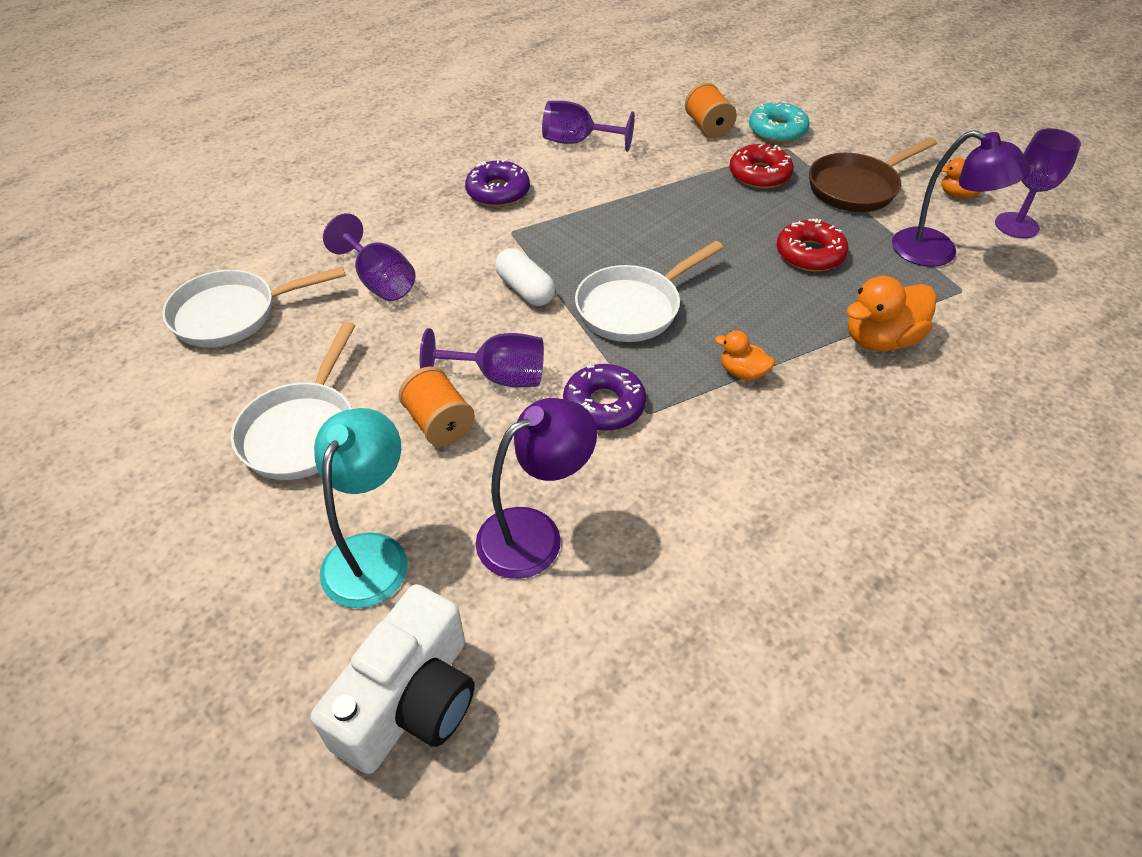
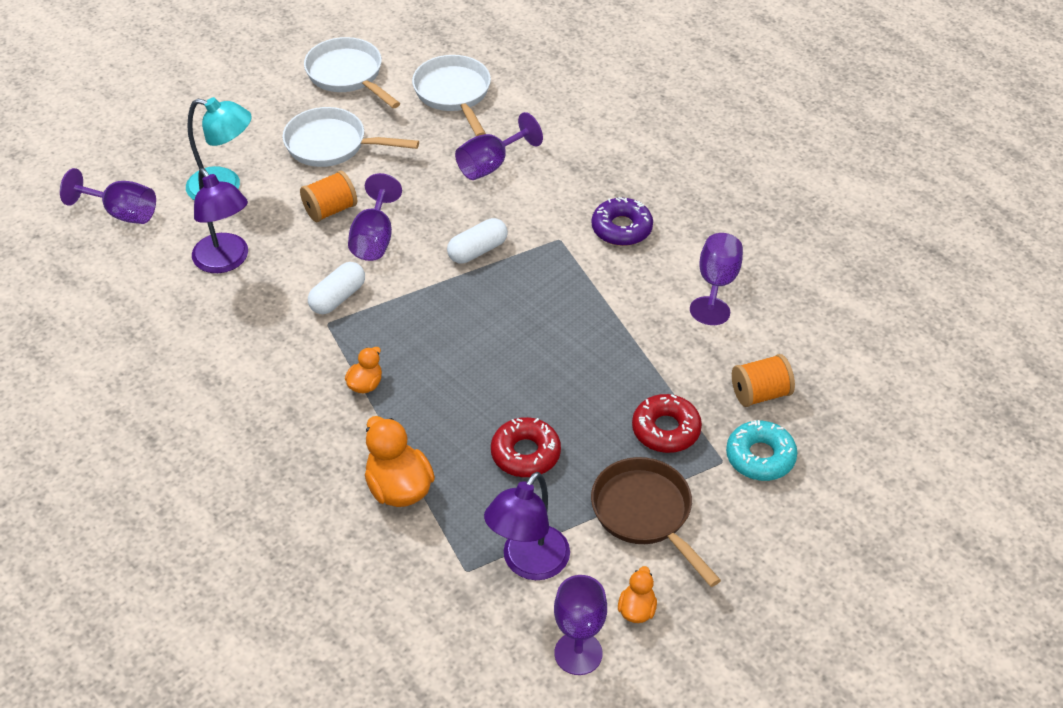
camera: 90 degrees right, 0 degrees up
white camera [311,584,475,774] -> purple goblet [60,168,156,224]
purple donut [563,364,646,431] -> white capsule [308,262,365,314]
white pan [575,241,724,342] -> white pan moved to [304,37,400,108]

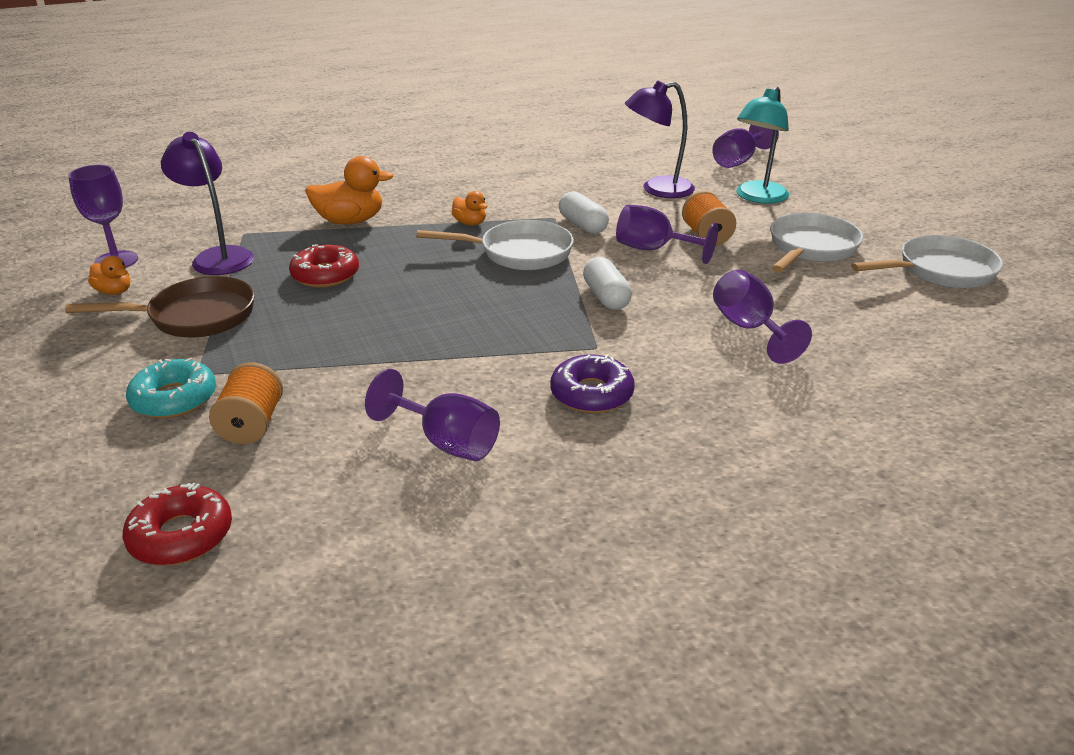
camera: 110 degrees right, 15 degrees down
white pan [412,55,491,136] -> white pan moved to [417,220,574,270]
red donut [632,394,702,453] -> red donut moved to [123,483,232,566]

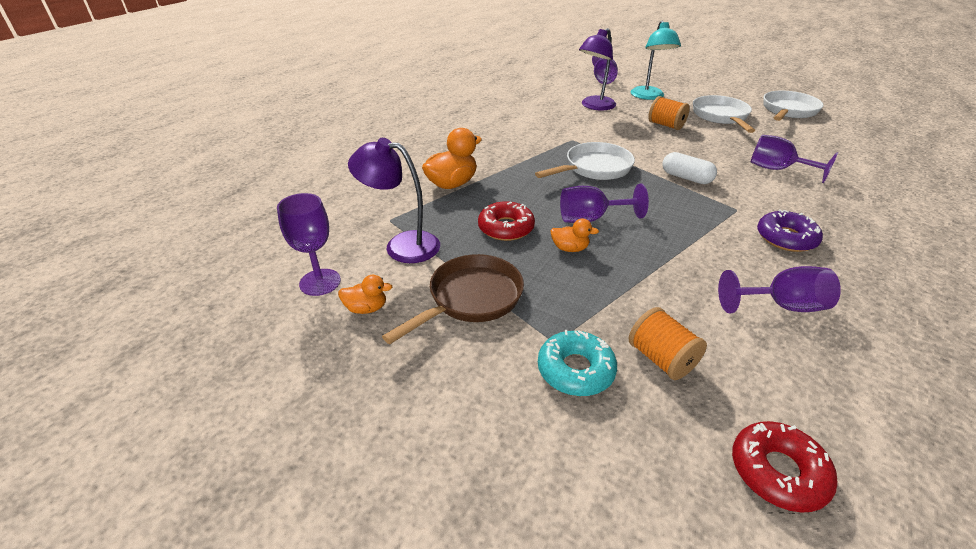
camera: 35 degrees left, 5 degrees up
orange duck [452,191,488,226] -> orange duck moved to [550,219,599,252]
white capsule [559,191,609,234] -> none
purple goblet [616,205,718,264] -> purple goblet moved to [560,184,649,223]

